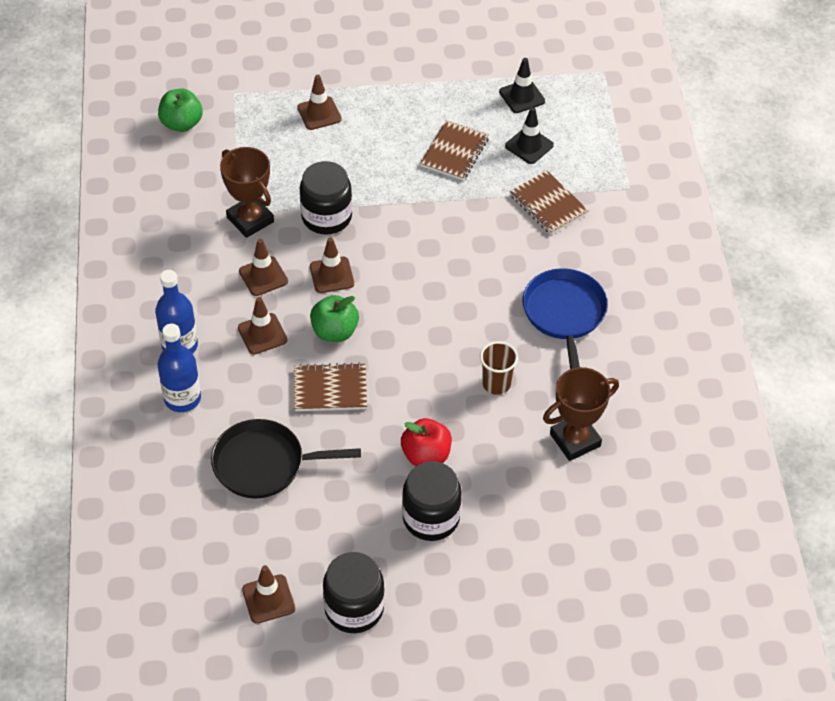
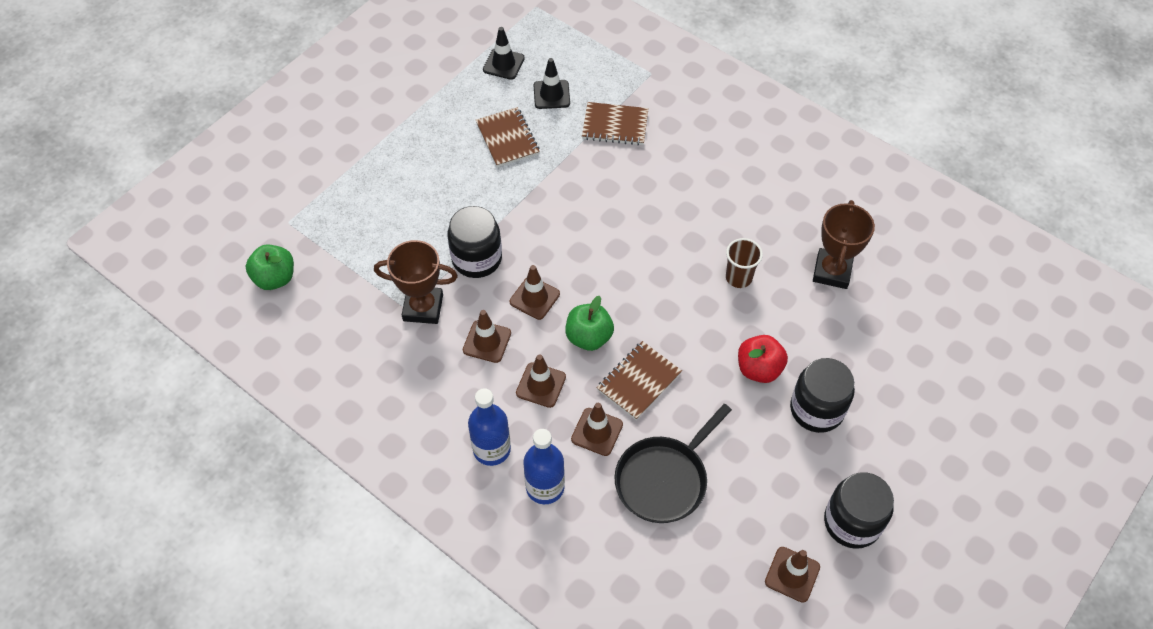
camera: 45 degrees left, 5 degrees up
brown traffic cone [297,75,342,130] -> brown traffic cone moved to [571,403,623,456]
blue pan [523,268,608,369] -> none

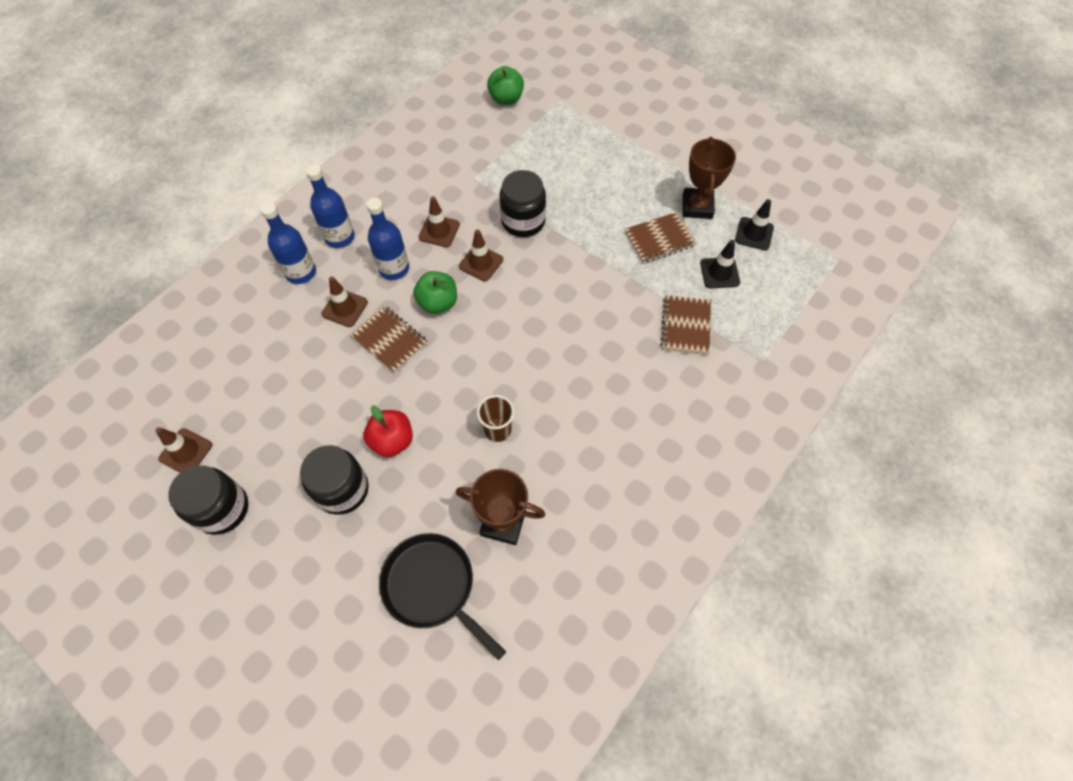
camera: 90 degrees right, 5 degrees up
brown trophy [374,240,458,324] -> brown trophy moved to [683,137,736,219]
brown traffic cone [516,354,566,408] -> blue bottle [366,198,409,280]
black pan [614,404,732,523] -> black pan moved to [379,533,506,661]

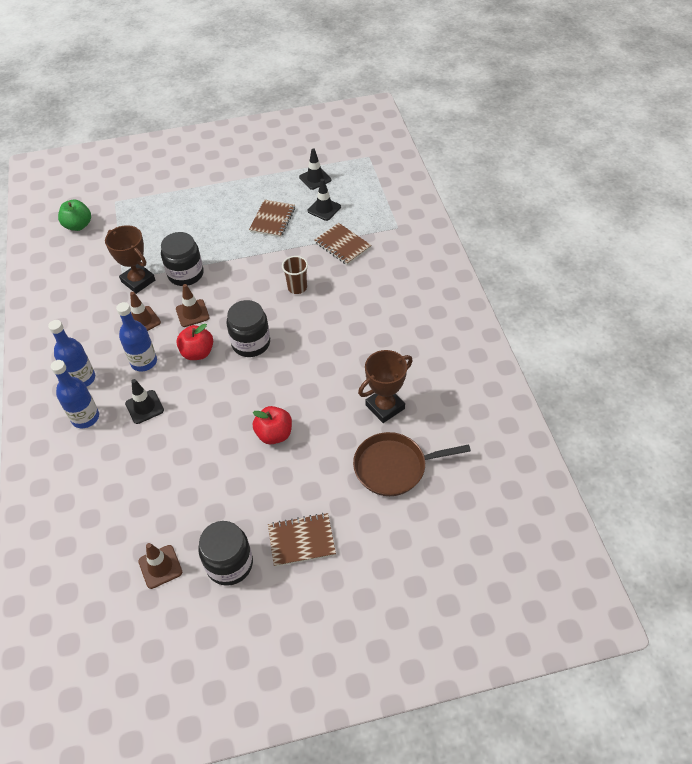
camera: 50 degrees left, 10 degrees down
black jar [300,445,369,515] -> black jar moved to [226,300,270,357]
brown traffic cone [321,276,368,327] -> black traffic cone [125,379,164,424]
brown notebook [350,305,427,373] -> brown notebook moved to [268,513,336,567]
black pan [379,533,506,661] -> brown pan [353,432,471,496]
green apple [413,271,457,314] -> red apple [176,324,213,360]
brown cup [477,395,515,442] -> brown cup moved to [282,256,308,294]
brown trophy [683,137,736,219] -> brown trophy moved to [105,225,155,294]

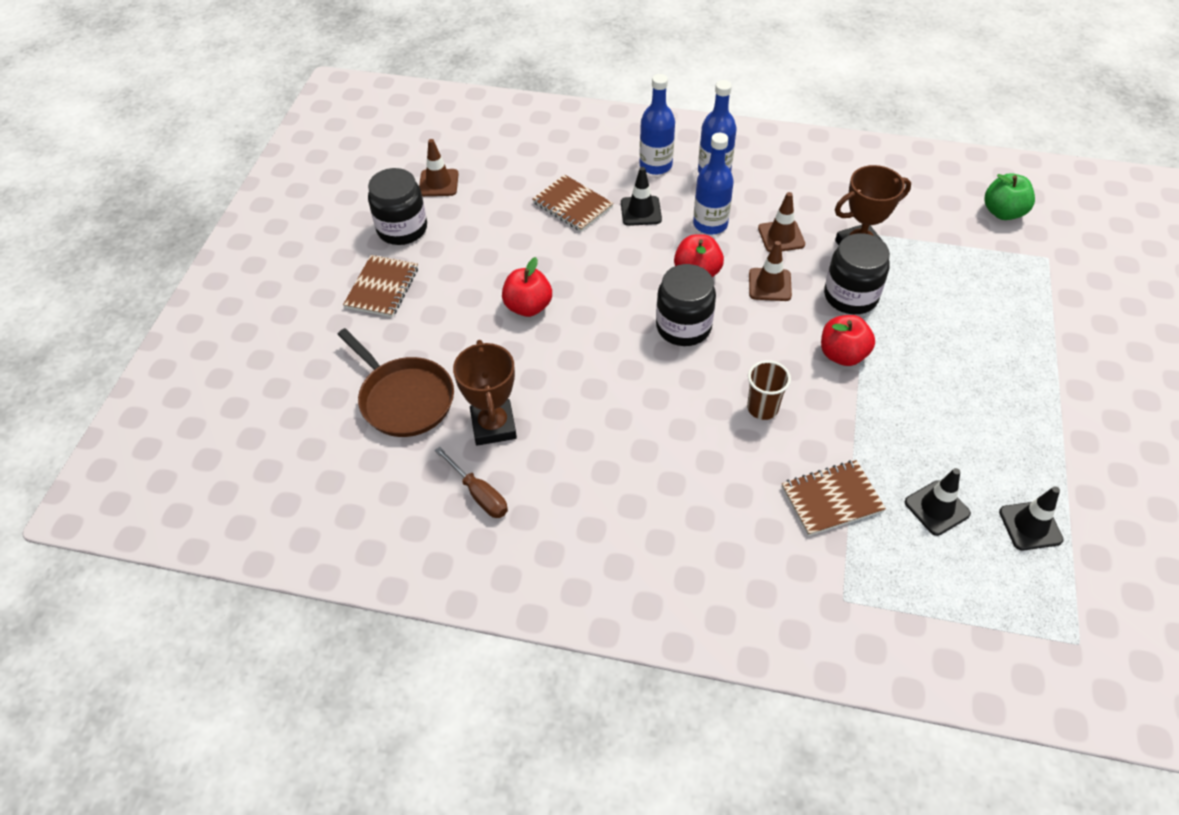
camera: 115 degrees right, 0 degrees up
brown notebook [249,200,295,237] -> brown notebook moved to [532,174,614,232]
brown pan [353,432,471,496] -> brown pan turned 120 degrees clockwise [337,328,454,437]
none -> brown screwdriver [435,447,508,518]
none -> red apple [821,315,875,366]

